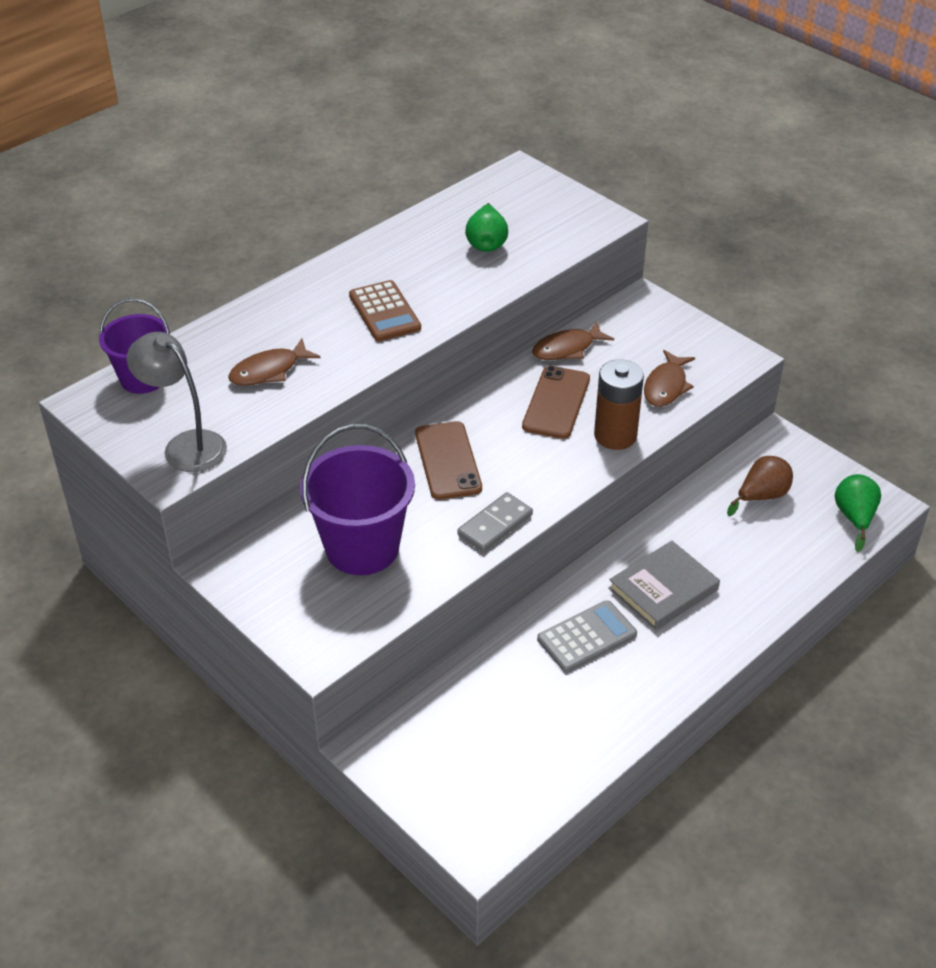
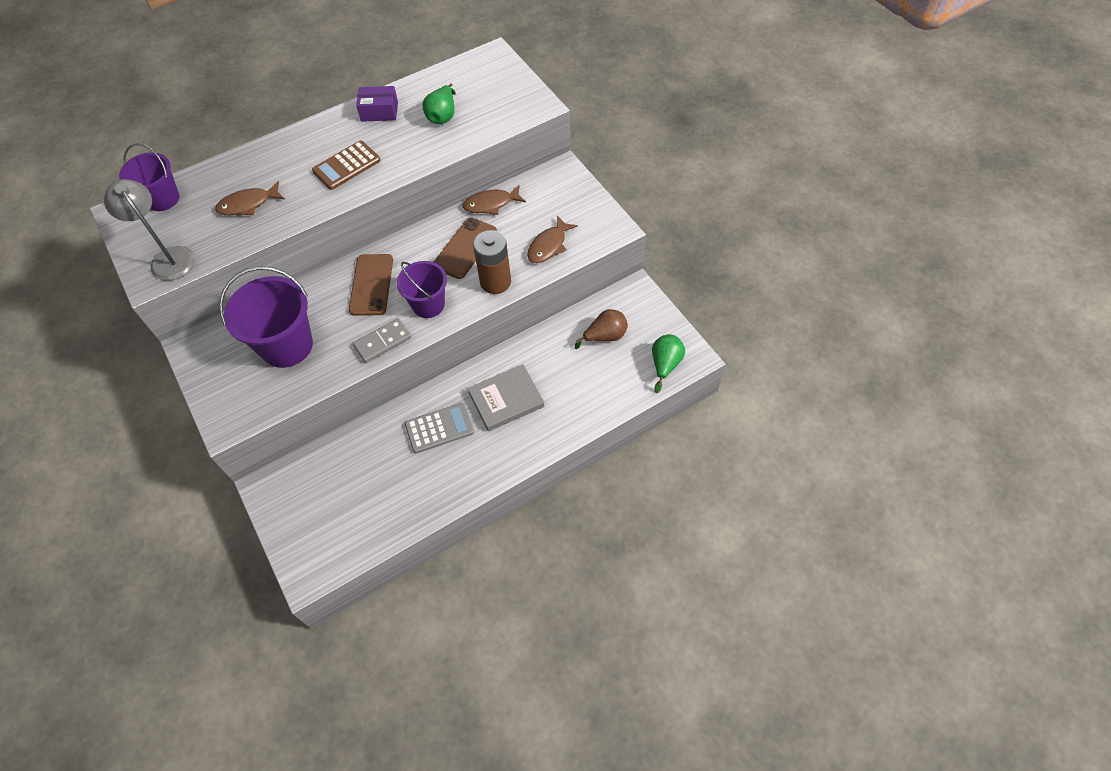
camera: 15 degrees right, 15 degrees up
brown calculator [349,280,421,341] -> brown calculator turned 60 degrees clockwise [312,140,380,190]
none -> purple box [356,86,398,122]
none -> purple bucket [396,261,447,318]

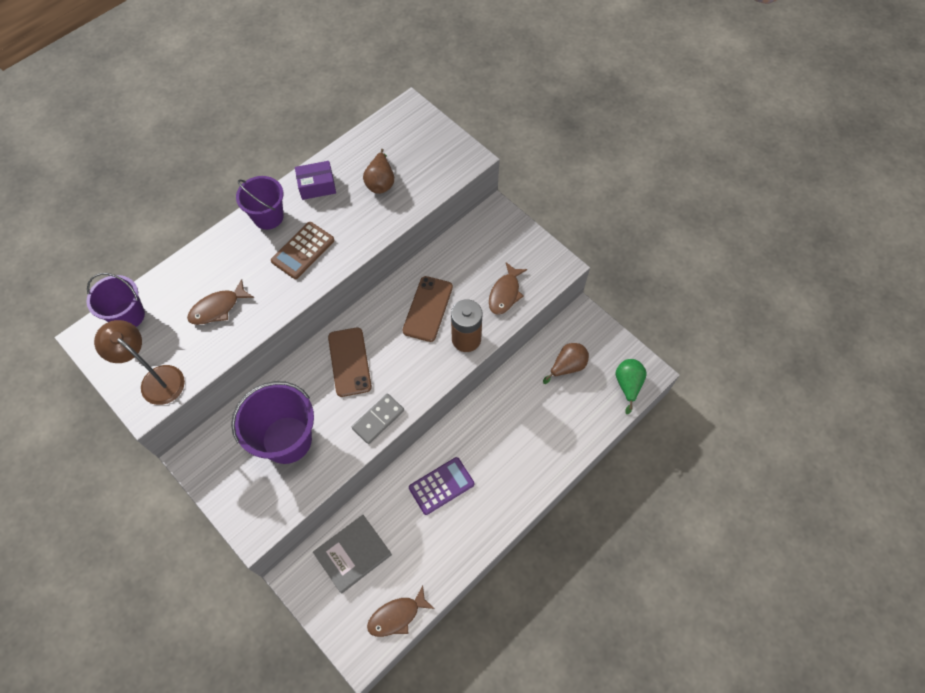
camera: 15 degrees left, 5 degrees up
grey lamp [104,179,195,281] -> brown lamp [94,320,185,405]
purple bucket [396,261,447,318] -> purple bucket moved to [236,176,283,230]
grey calculator [405,403,474,453] -> purple calculator [409,457,474,515]
green pear [423,83,456,124] -> brown pear [363,149,394,194]
brown fish [463,185,526,215] -> brown fish moved to [367,585,435,637]
grey book [468,364,544,431] -> grey book moved to [313,515,392,593]

